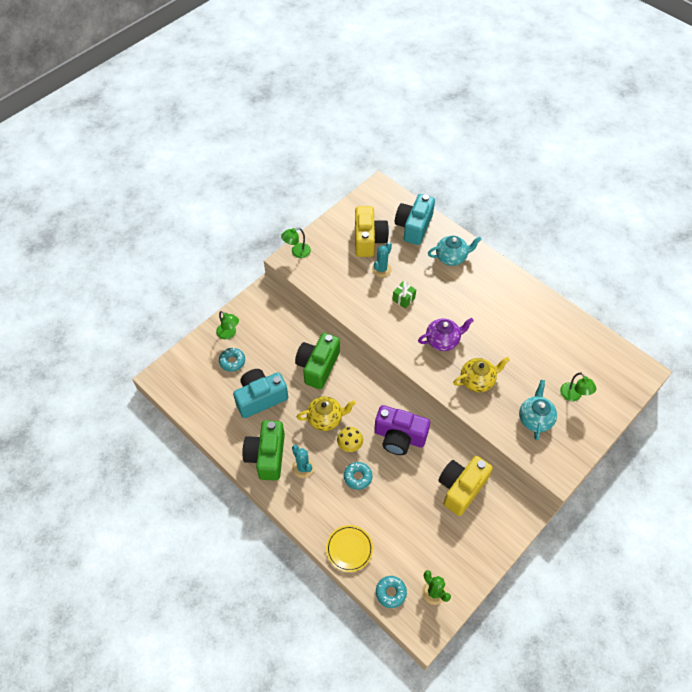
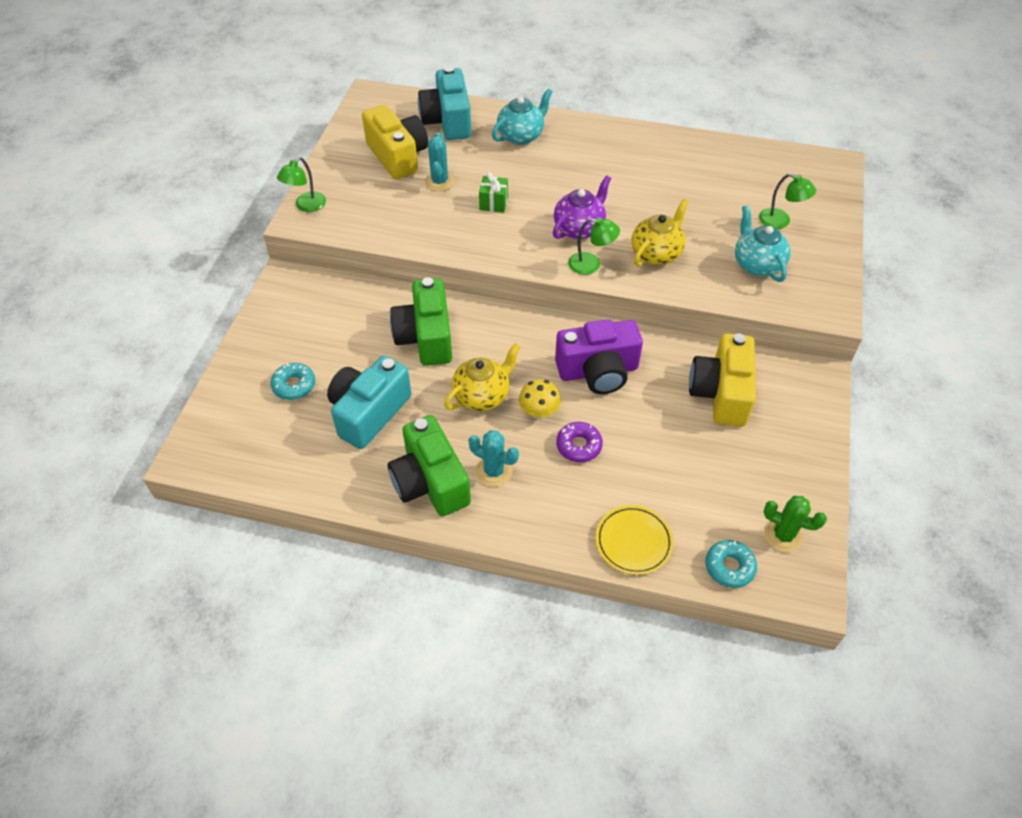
camera: 30 degrees left, 5 degrees down
green lamp [216,311,239,340] -> green lamp moved to [568,217,620,275]
turquoise donut [344,462,372,490] -> purple donut [556,422,603,462]

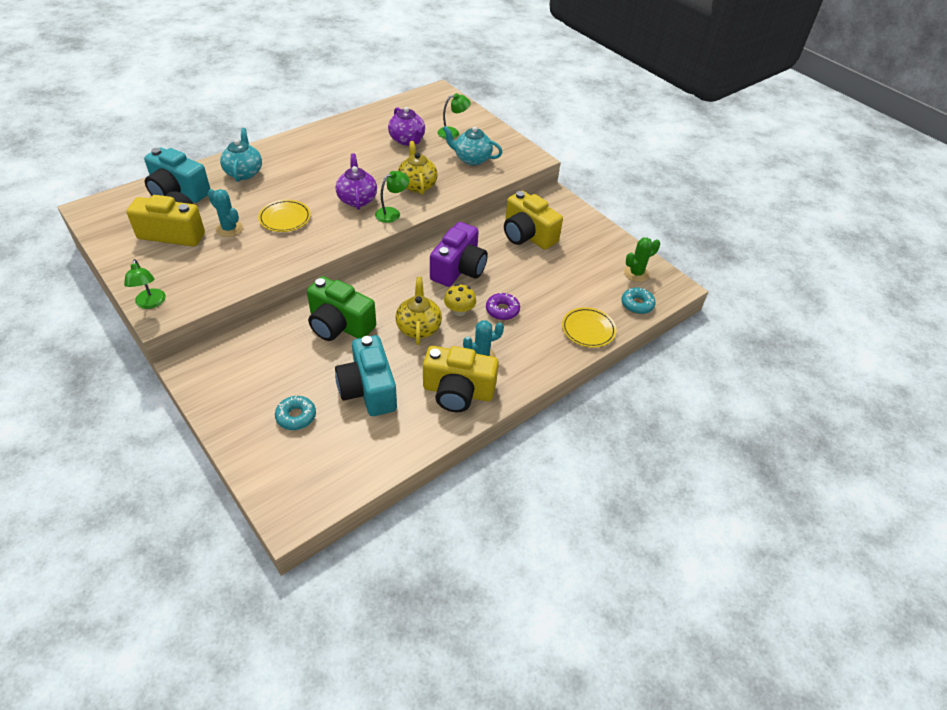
camera: 55 degrees left, 5 degrees down
green camera [388,415,471,516] -> yellow camera [423,346,499,412]
green gift [479,172,508,213] -> yellow plate [258,200,311,232]
none -> purple teapot [388,107,425,145]

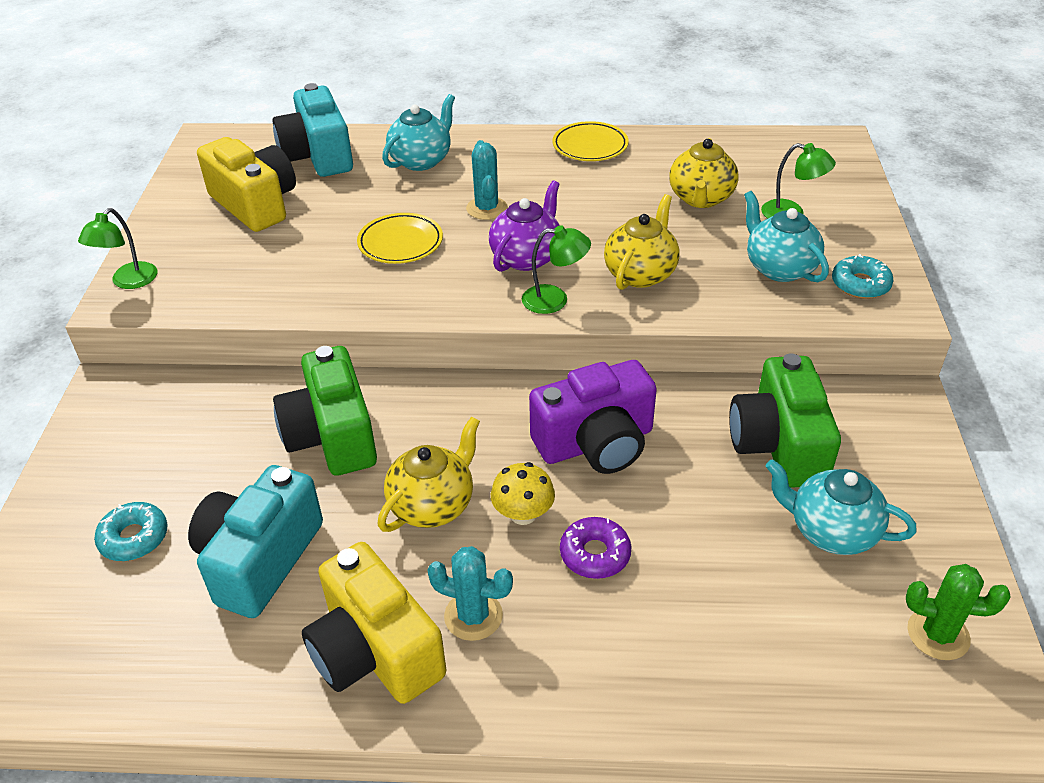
camera: 45 degrees right, 5 degrees down
turquoise cactus [208,189,243,237] -> turquoise cactus moved to [466,140,508,220]
purple teapot [388,107,425,145] -> yellow teapot [669,138,739,208]
yellow camera [504,191,563,250] -> green camera [729,353,841,488]
yellow plate [562,307,616,348] -> yellow plate moved to [553,121,629,161]
turquoise donut [621,288,655,314] -> turquoise donut moved to [832,254,894,299]
none -> turquoise teapot [766,459,917,555]

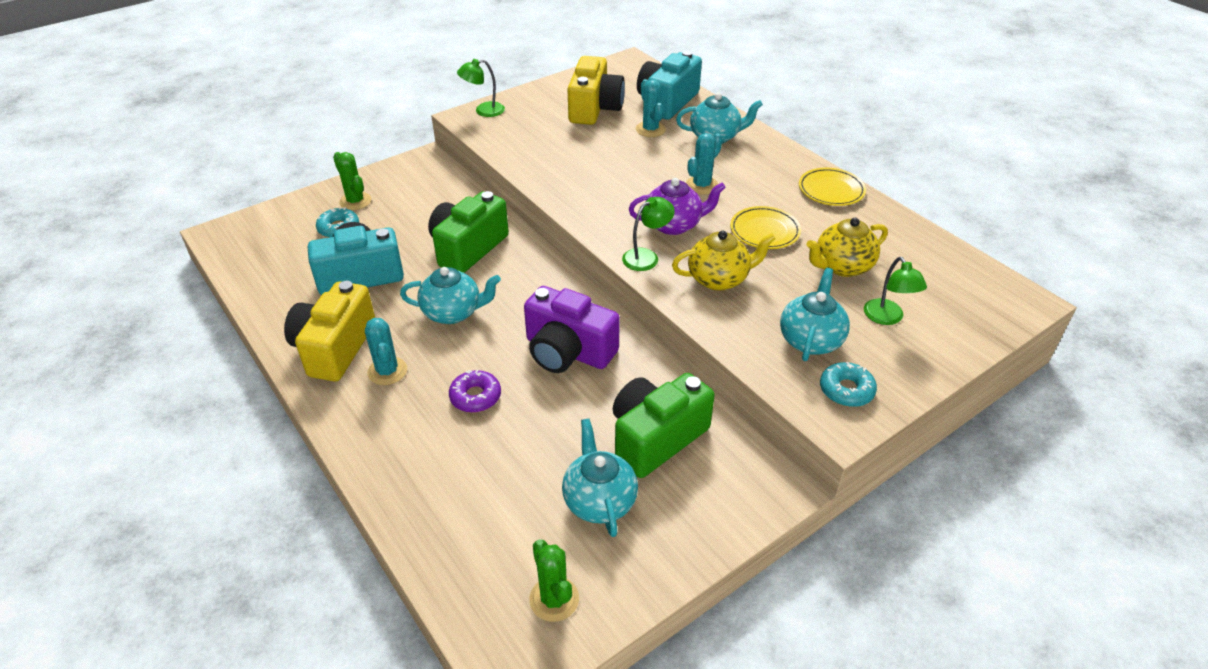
camera: 50 degrees right, 0 degrees up
yellow plate [357,213,443,264] -> yellow plate moved to [730,206,801,249]
yellow teapot [378,416,480,532] -> turquoise teapot [400,267,501,324]
yellow mushroom [491,462,555,525] -> none
green lamp [522,225,591,314] -> green lamp turned 90 degrees counterclockwise [622,197,675,271]
none -> green cactus [333,152,371,210]
none -> turquoise cactus [636,79,666,137]

